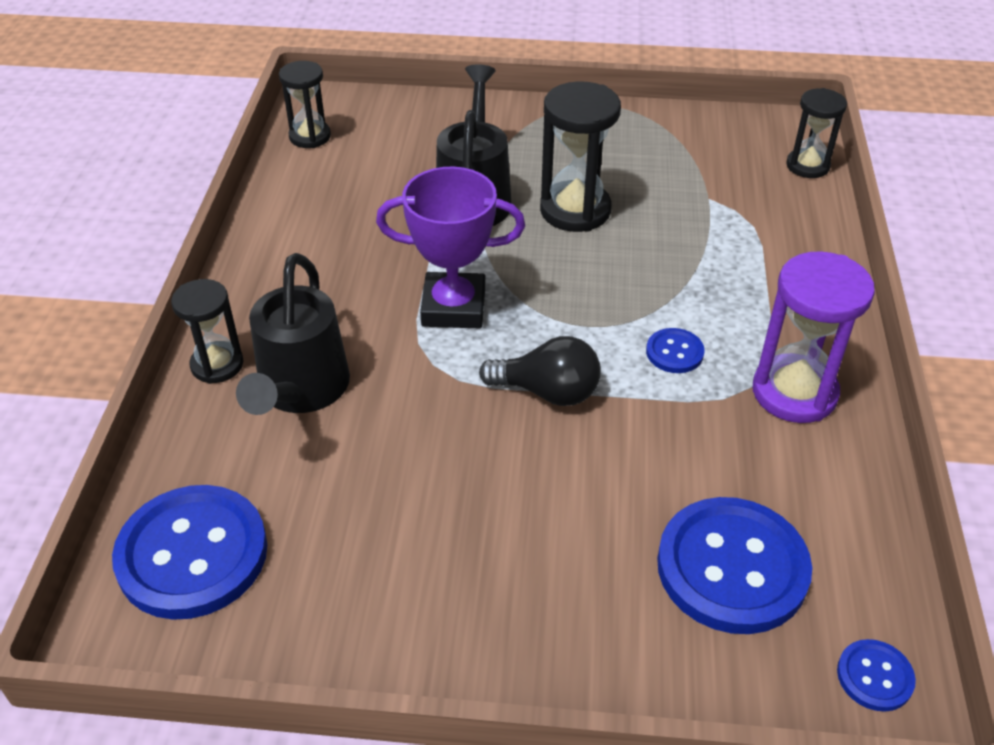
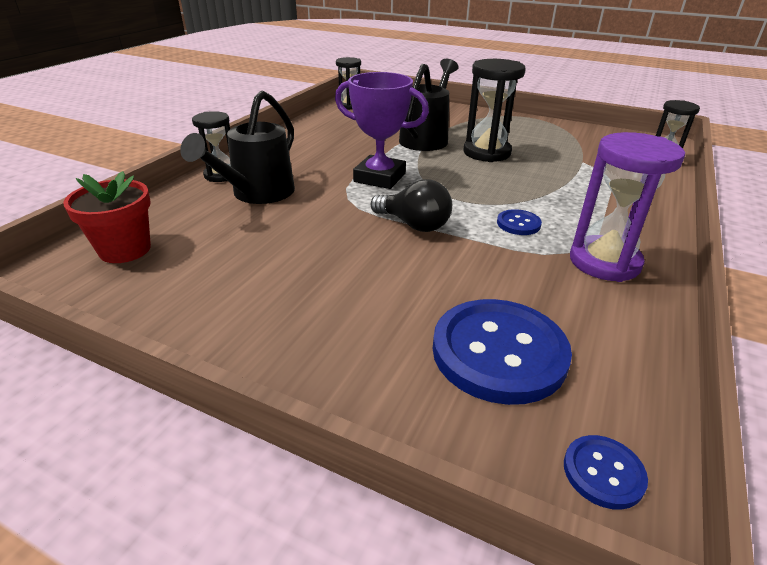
camera: 20 degrees right, 10 degrees down
blue button [112,485,267,620] -> red flower pot [63,171,151,263]

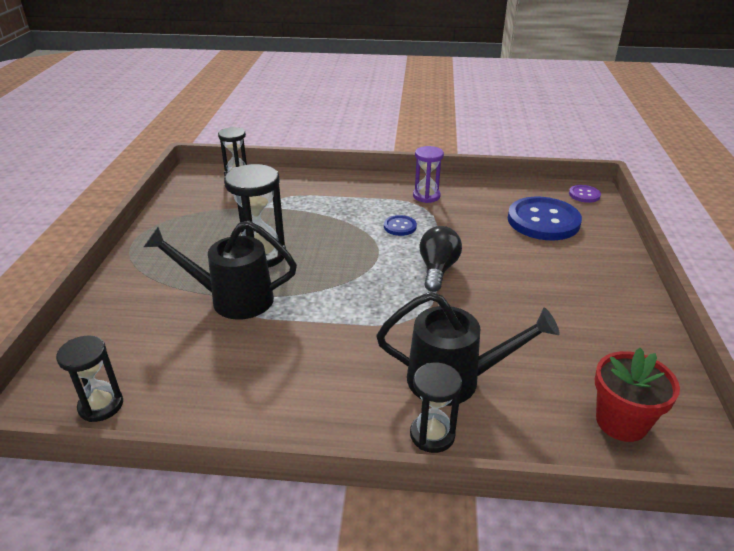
camera: 110 degrees left, 0 degrees up
purple trophy [335,72,429,189] -> none
blue button [564,435,648,510] -> purple button [569,185,601,203]
purple hourglass [570,132,685,282] -> purple hourglass [413,146,444,203], size x0.63

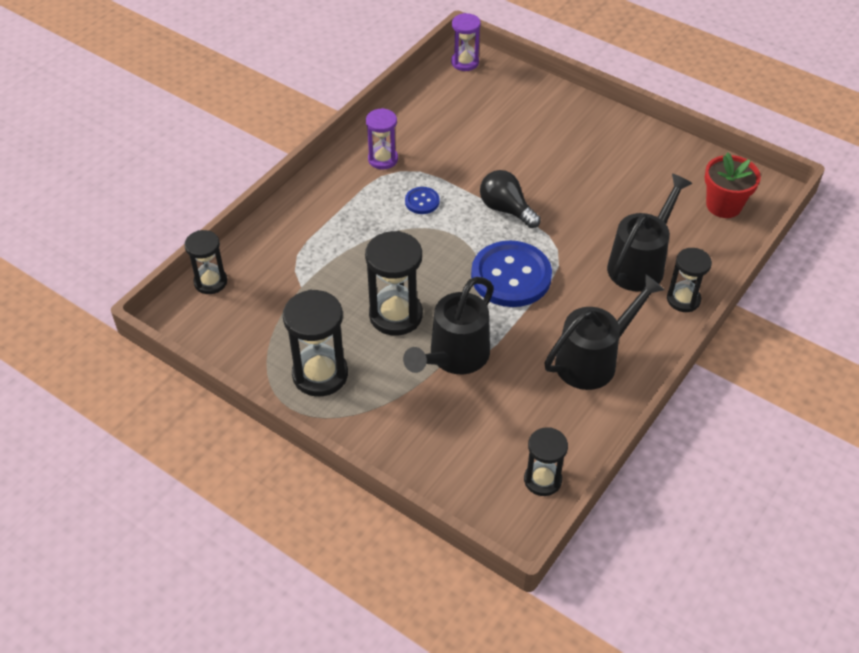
camera: 60 degrees left, 15 degrees up
blue button [508,197,582,240] -> blue button moved to [471,240,552,307]
purple button [569,185,601,203] -> purple hourglass [451,13,481,71]
none -> black hourglass [283,289,348,397]
none -> black watering can [544,275,664,390]

